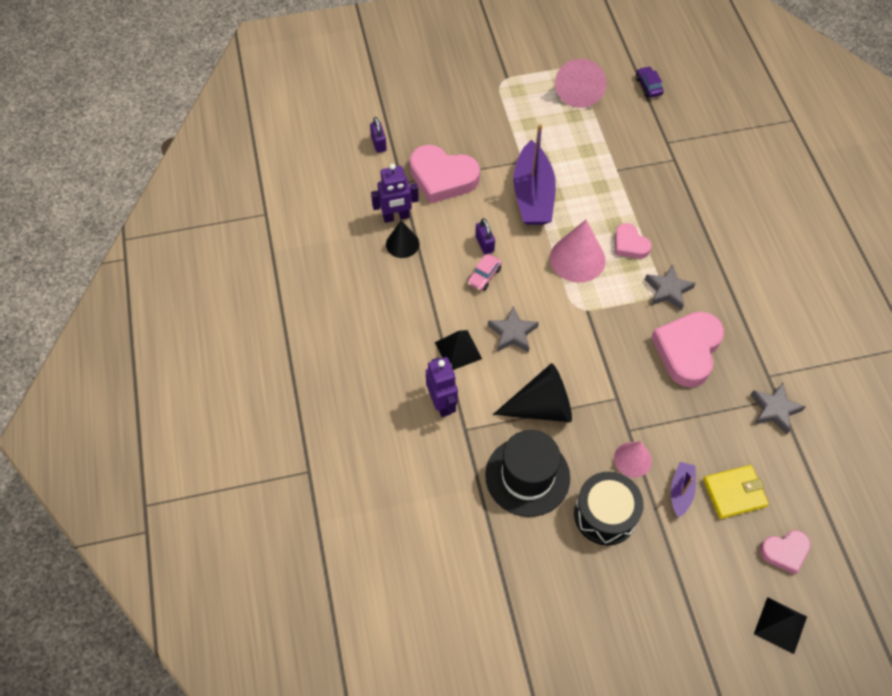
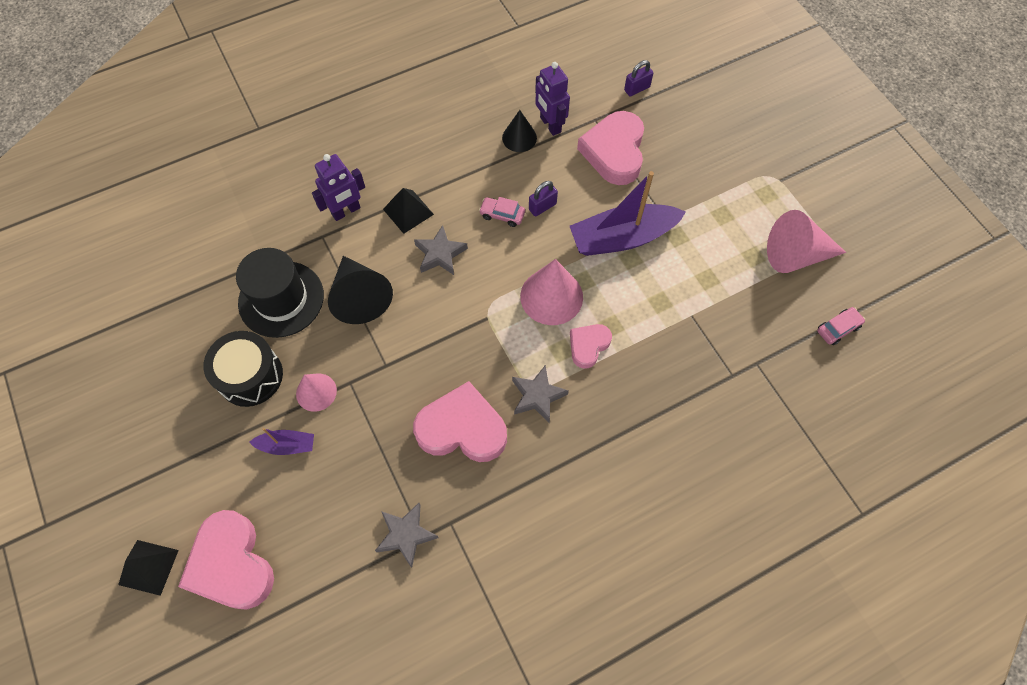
camera: 75 degrees right, 5 degrees up
purple car [636,66,664,98] -> pink car [817,307,865,345]
yellow wallet [703,465,769,519] -> none
pink heart [760,530,811,574] -> pink heart [178,510,274,610], size x1.81

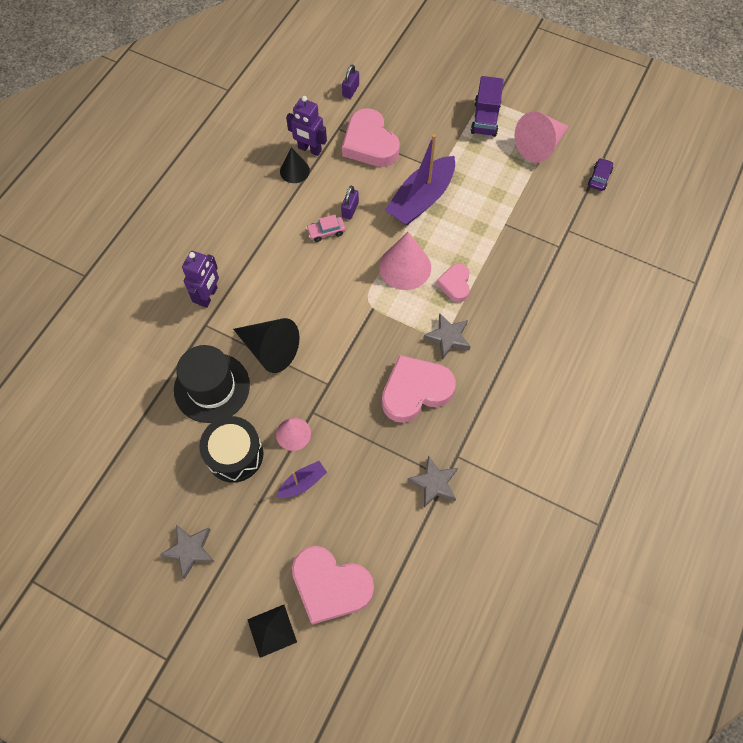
camera: 35 degrees left, 0 degrees up
black pyramid [383,188,434,234] -> none
grey star [414,225,468,275] -> grey star moved to [160,524,215,579]
pink car [817,307,865,345] -> purple car [588,158,613,191]
none -> purple truck [471,76,504,137]

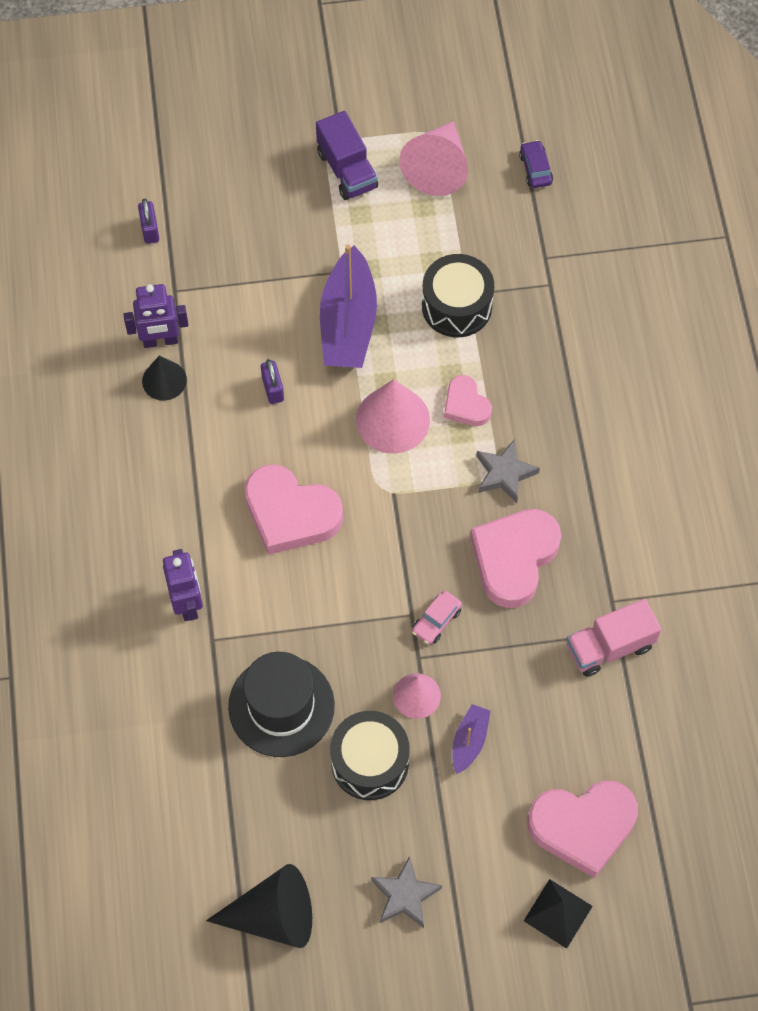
camera: 35 degrees left, 0 degrees up
black cone [233,318,299,373] -> black cone moved to [206,864,312,948]
pink car [306,215,346,242] -> pink car moved to [412,591,462,645]
pink heart [342,108,400,167] -> pink heart moved to [244,464,343,555]
grey star [407,455,458,508] -> pink truck [566,599,661,677]
none -> black drum [422,254,494,337]

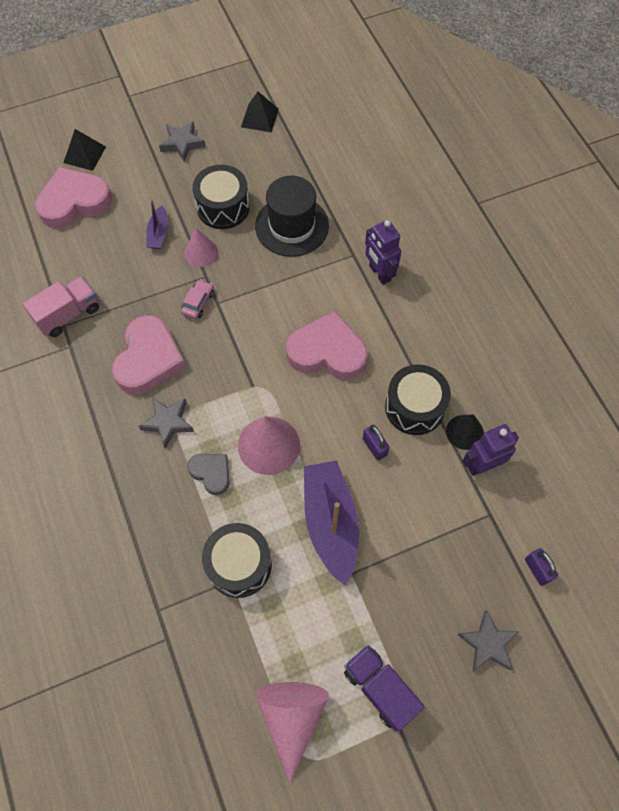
camera: 165 degrees right, 0 degrees up
black cone [206,864,312,948] -> black pyramid [241,92,279,133]
pink heart [444,375,492,426] -> grey heart [187,454,229,495]
purple car [519,140,553,188] -> none
none -> black drum [385,364,451,435]
none -> grey star [458,610,520,671]

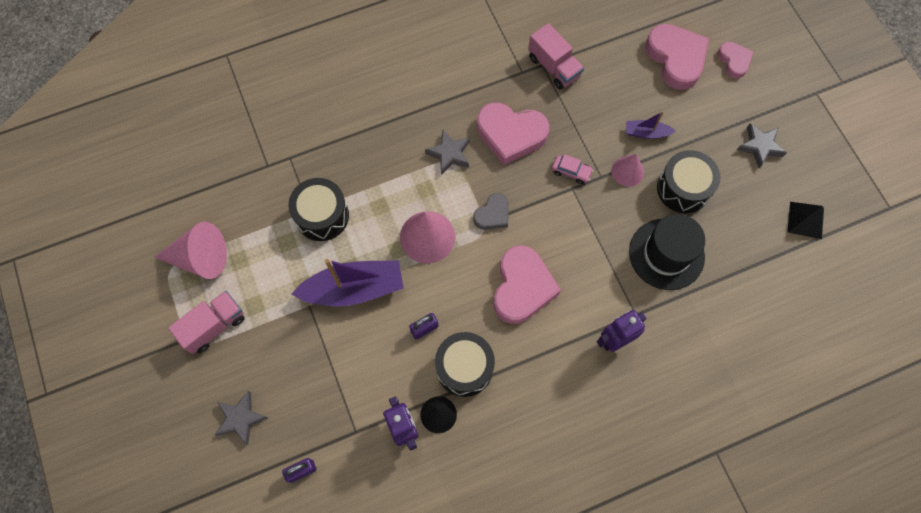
camera: 90 degrees right, 5 degrees up
black pyramid [63,129,106,171] -> pink heart [718,42,753,79]
grey heart [187,454,229,495] -> grey heart moved to [473,193,509,230]
purple truck [344,644,424,731] -> pink truck [168,291,245,354]

